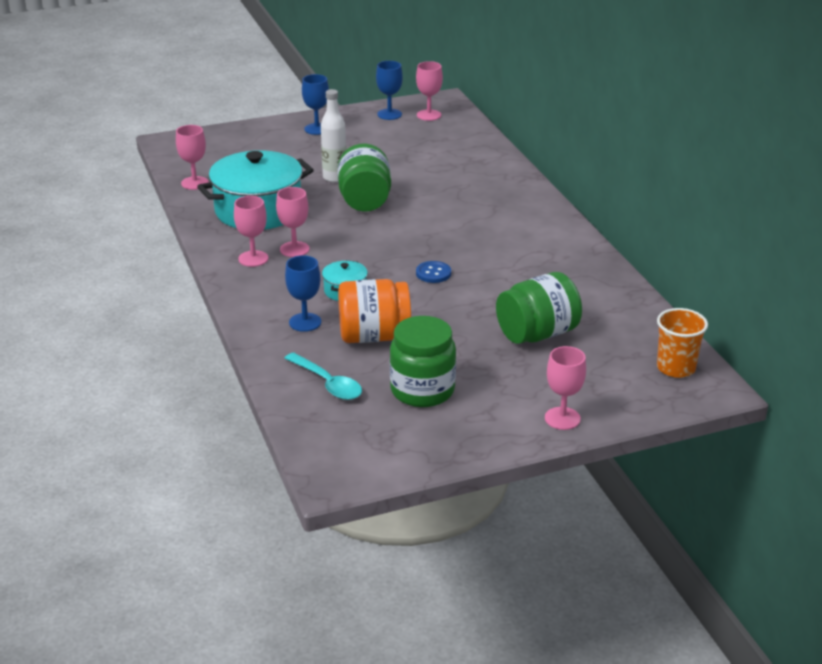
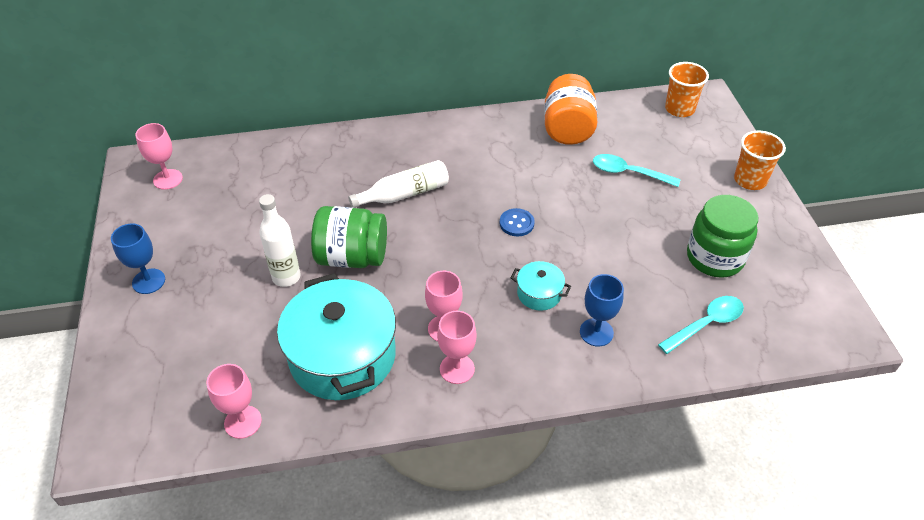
camera: 80 degrees left, 15 degrees up
orange jar [338,279,411,343] -> orange jar moved to [544,74,597,145]
blue goblet [376,61,403,120] -> none
green jar [496,272,582,344] -> turquoise spoon [593,154,681,187]
pink goblet [545,346,586,430] -> orange cup [734,131,786,190]
none -> white bottle [348,160,449,208]

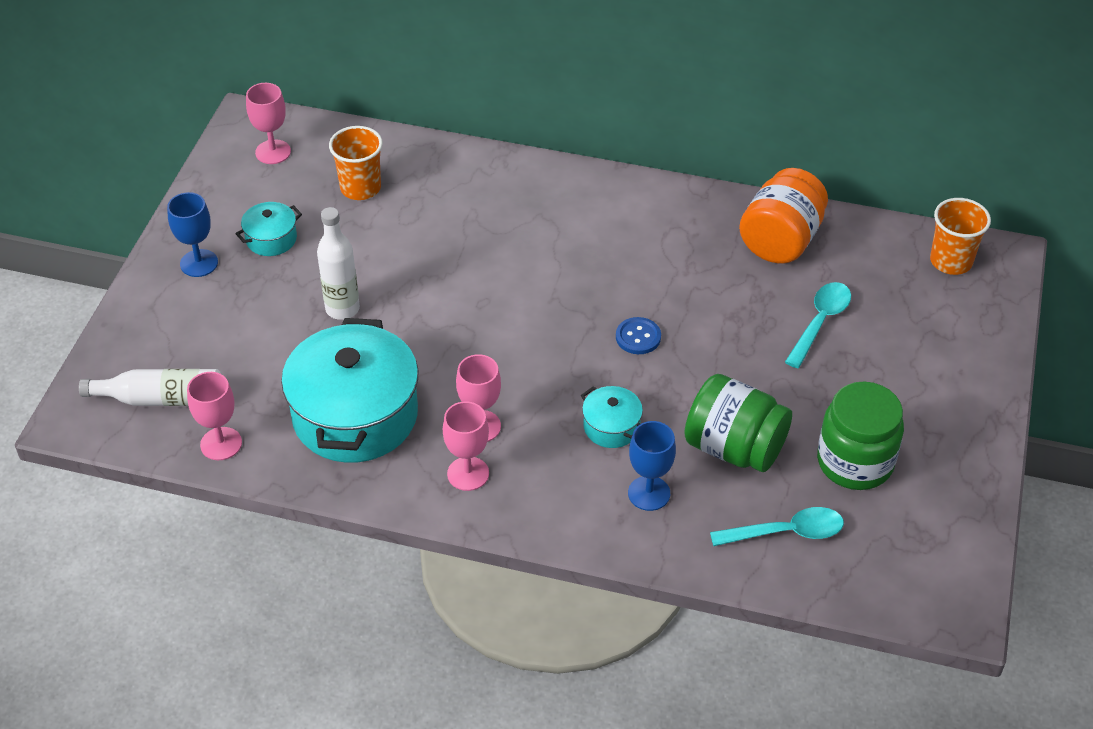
camera: 25 degrees right, 0 degrees up
green jar [311,206,387,268] -> green jar moved to [684,374,792,472]
white bottle [348,160,449,208] -> white bottle moved to [79,369,222,406]
turquoise spoon [593,154,681,187] -> turquoise spoon turned 75 degrees clockwise [785,282,851,368]
orange cup [734,131,786,190] -> orange cup moved to [329,126,383,200]
none -> turquoise pot [235,202,302,256]

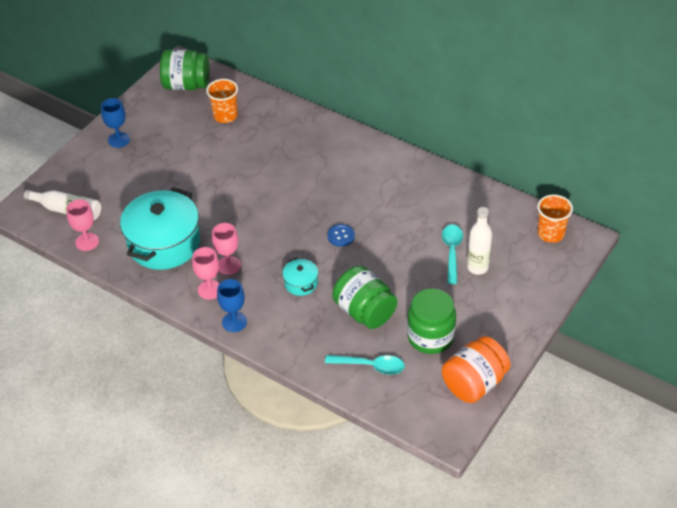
camera: 20 degrees right, 0 degrees up
turquoise pot [235,202,302,256] -> none
pink goblet [246,83,291,164] -> green jar [160,49,210,90]
white bottle [317,207,360,320] -> white bottle moved to [467,207,492,275]
blue goblet [628,421,676,511] -> blue goblet moved to [217,279,247,332]
orange jar [739,168,828,263] -> orange jar moved to [442,336,511,403]
turquoise spoon [785,282,851,368] -> turquoise spoon turned 45 degrees counterclockwise [442,224,463,284]

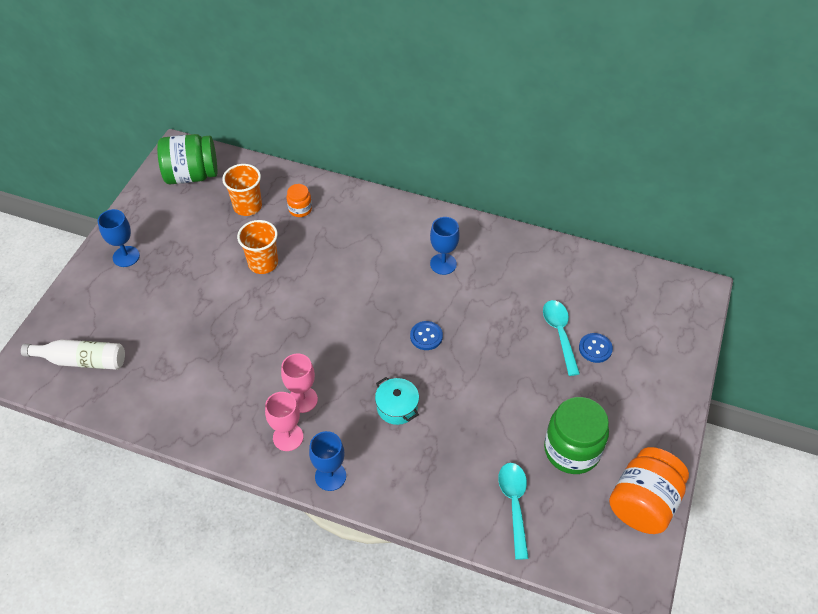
camera: 15 degrees left, 5 degrees up
pink goblet [66,199,99,251] -> none
turquoise pot [120,187,200,270] -> none
turquoise spoon [325,355,405,375] -> turquoise spoon turned 90 degrees counterclockwise [498,463,529,560]
green jar [333,266,397,329] -> none
white bottle [467,207,492,275] -> blue button [579,333,613,363]
orange cup [537,195,573,243] -> orange cup moved to [237,220,278,274]
none -> orange jar [287,184,312,217]
none -> blue goblet [430,217,460,275]

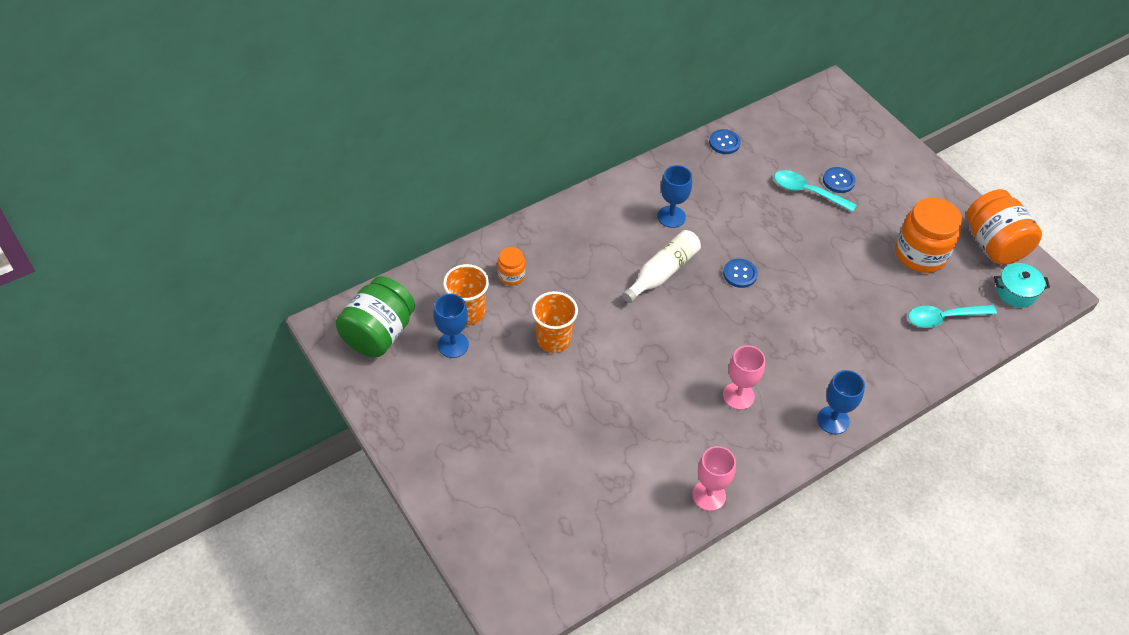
camera: 55 degrees left, 0 degrees up
white bottle [21,340,125,370] -> white bottle moved to [622,230,701,303]
blue goblet [98,209,140,267] -> blue goblet moved to [433,294,469,358]
pink goblet [265,392,303,451] -> pink goblet moved to [692,446,736,511]
turquoise pot [375,377,419,425] -> turquoise pot moved to [994,263,1050,308]
turquoise spoon [498,463,529,560] -> turquoise spoon turned 45 degrees counterclockwise [908,305,997,328]
green jar [544,397,609,474] -> orange jar [895,197,962,273]
none -> blue button [709,129,741,154]

